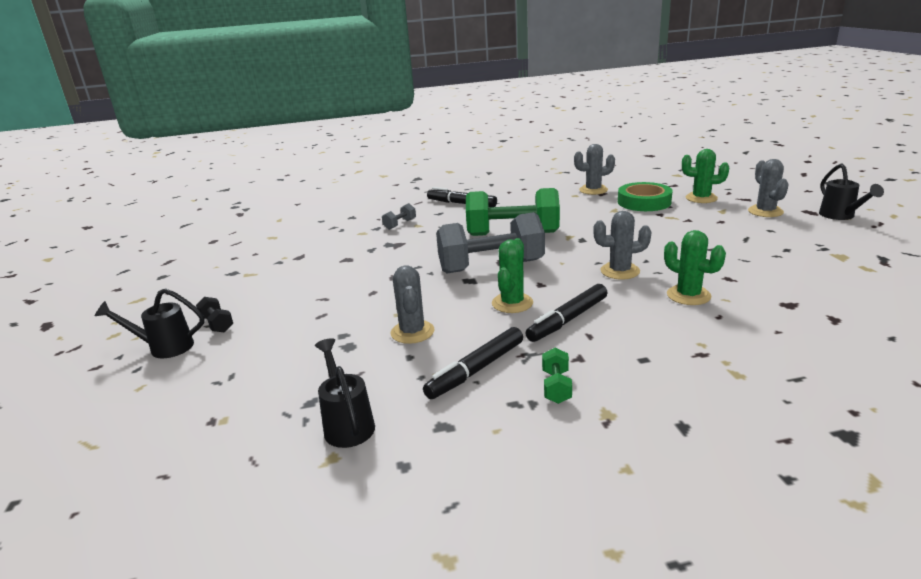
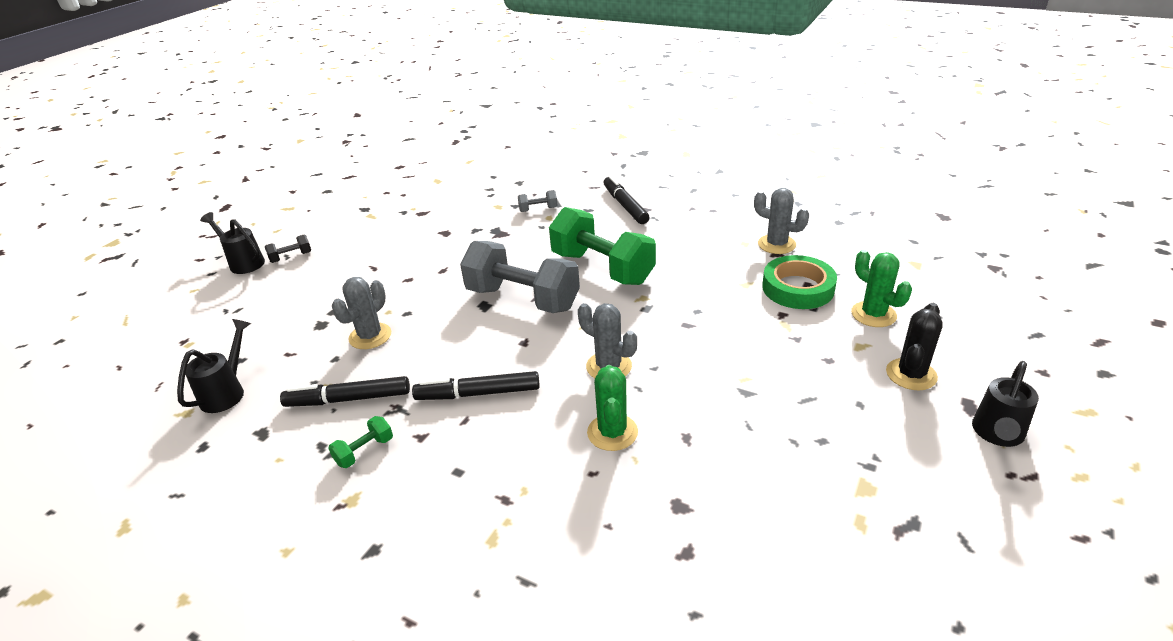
camera: 40 degrees right, 10 degrees up
black dumbbell [196,297,233,332] -> black dumbbell turned 60 degrees clockwise [265,235,311,263]
green cactus [492,238,533,313] -> none
grey cactus [748,159,789,217] -> black cactus [886,303,943,390]

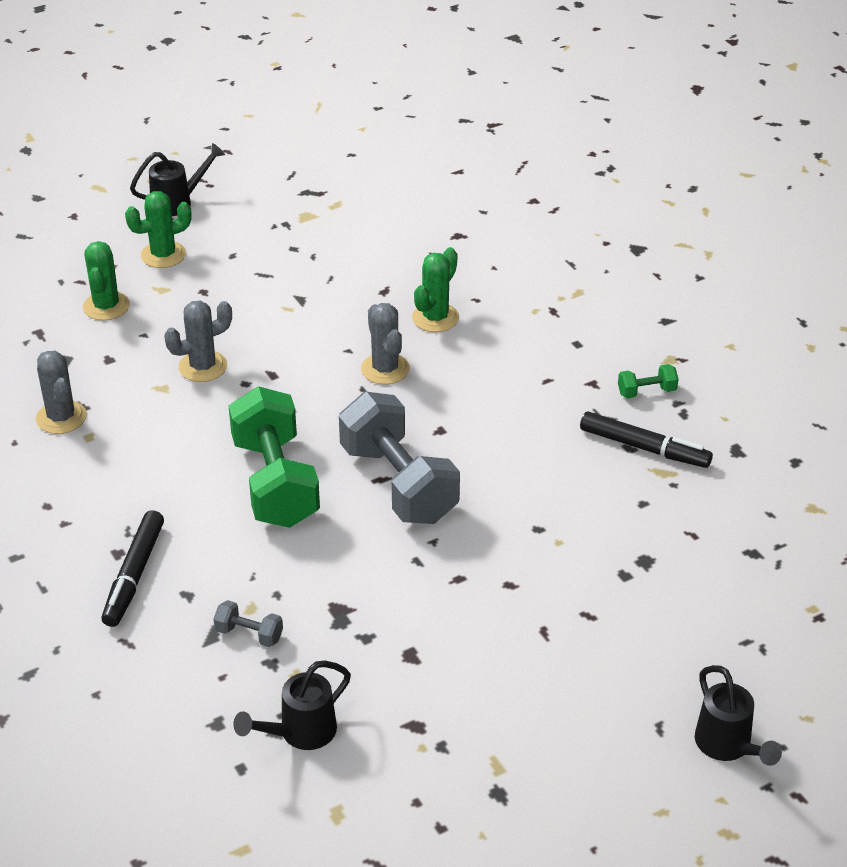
camera: 150 degrees left, 5 degrees up
black watering can [177,319,251,413] -> black watering can moved to [233,661,351,750]
black dumbbell [265,235,311,263] -> none
grey cactus [332,277,391,349] -> grey cactus moved to [164,301,232,382]
black marker [412,371,540,400] -> none
green tape [762,255,837,309] -> none
black cactus [886,303,943,390] -> green cactus [125,191,192,268]

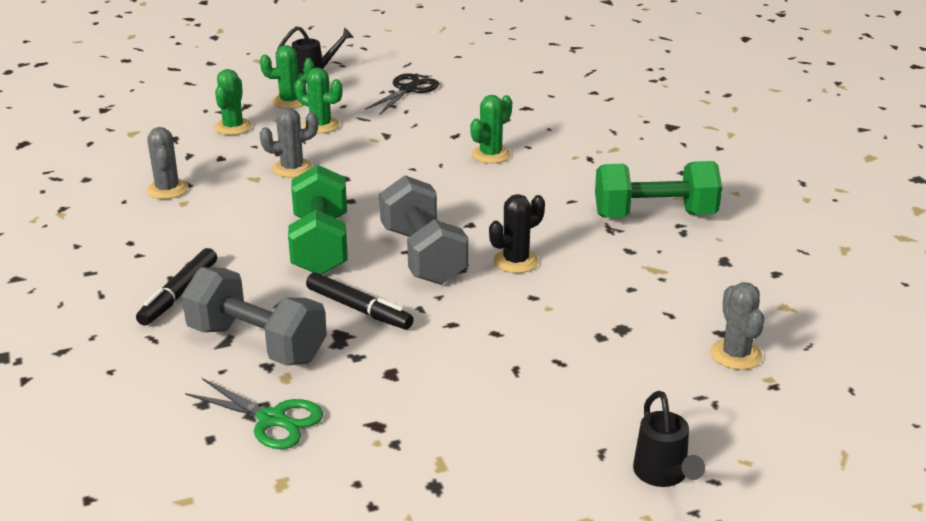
camera: 10 degrees right, 10 degrees down
grey dumbbell [213,600,283,647] -> grey dumbbell [182,267,327,366], size x2.43
black watering can [233,661,351,750] -> green scissors [185,378,323,449]
grey cactus [361,303,410,384] -> grey cactus moved to [710,282,764,370]
black marker [580,412,713,468] -> black marker moved to [306,272,414,329]
green dumbbell [618,364,678,398] -> green dumbbell [595,161,722,218], size x2.43
none -> green cactus [295,68,342,134]
none -> black scissors [365,73,439,114]
none -> black cactus [489,194,545,273]

